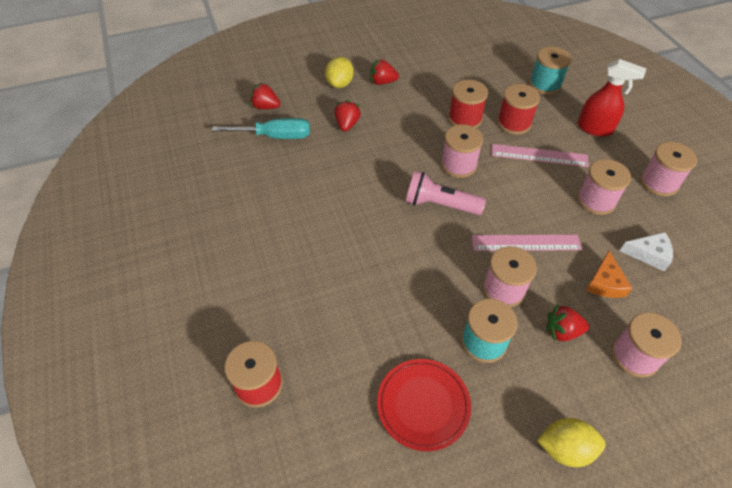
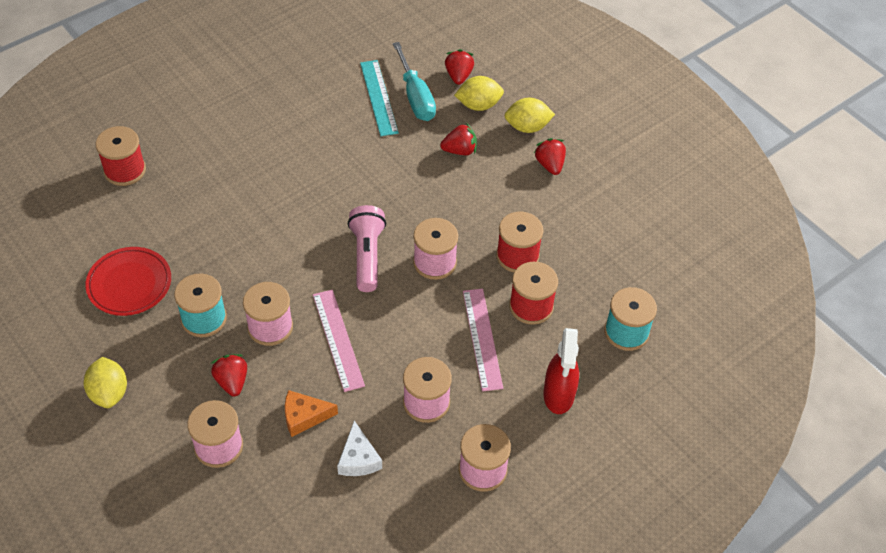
camera: 70 degrees right, 0 degrees up
none -> turquoise ruler [360,60,399,136]
none -> yellow lemon [454,76,504,111]

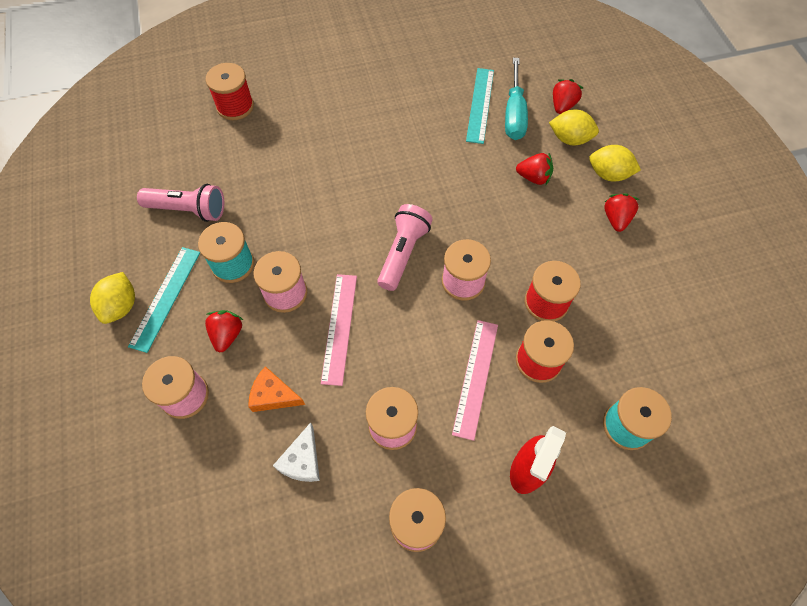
camera: 25 degrees right, 10 degrees up
red plate [85,247,171,316] -> pink flashlight [137,184,224,222]
none -> turquoise ruler [128,247,200,353]

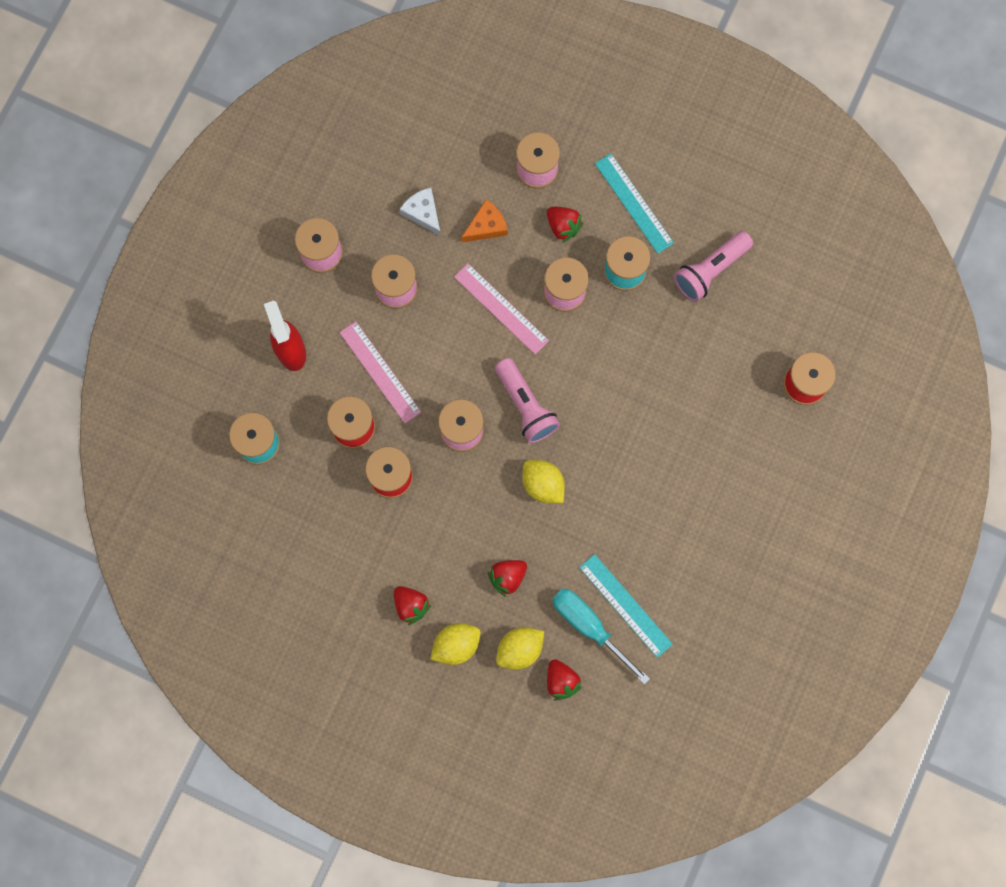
camera: 130 degrees right, 15 degrees up
yellow lemon [90,272,135,324] -> yellow lemon moved to [522,460,565,503]

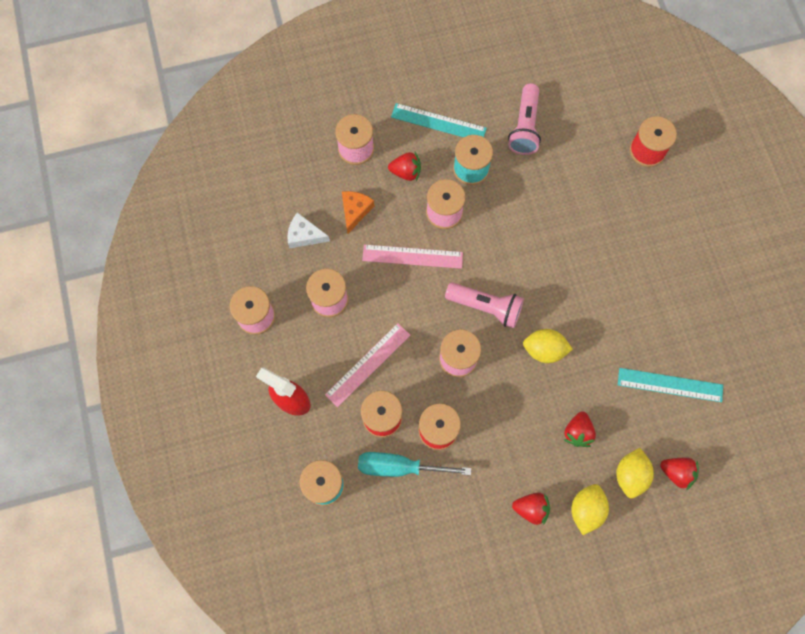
camera: 40 degrees left, 5 degrees down
pink ruler [339,321,421,424] -> pink ruler turned 60 degrees counterclockwise [325,323,410,407]
turquoise screwdriver [552,588,650,685] -> turquoise screwdriver moved to [358,452,471,477]

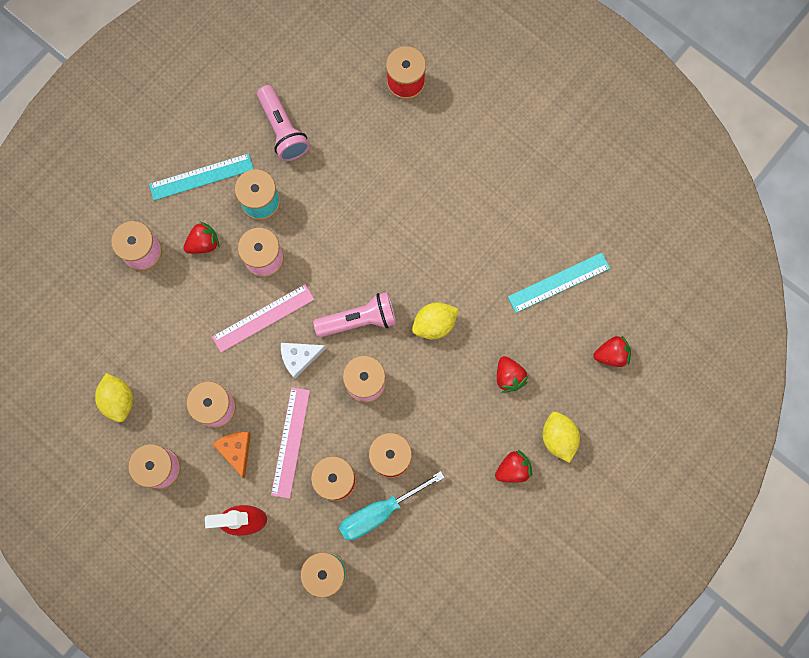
camera: 35 degrees left, 5 degrees up
white cheese [287,212,330,248] -> white cheese moved to [281,343,326,379]
orange cheese [342,191,374,234] -> orange cheese moved to [213,432,251,478]
yellow lemon [616,448,654,499] -> yellow lemon moved to [95,373,133,422]

